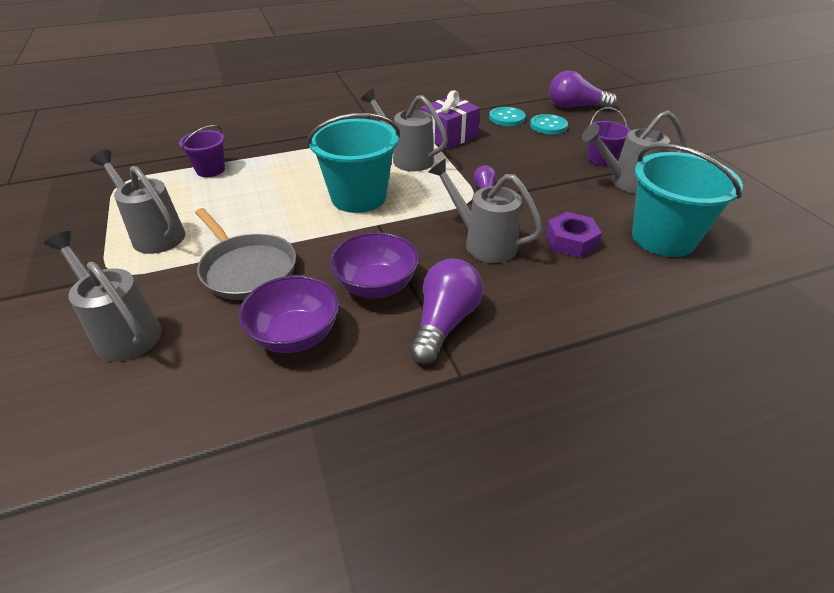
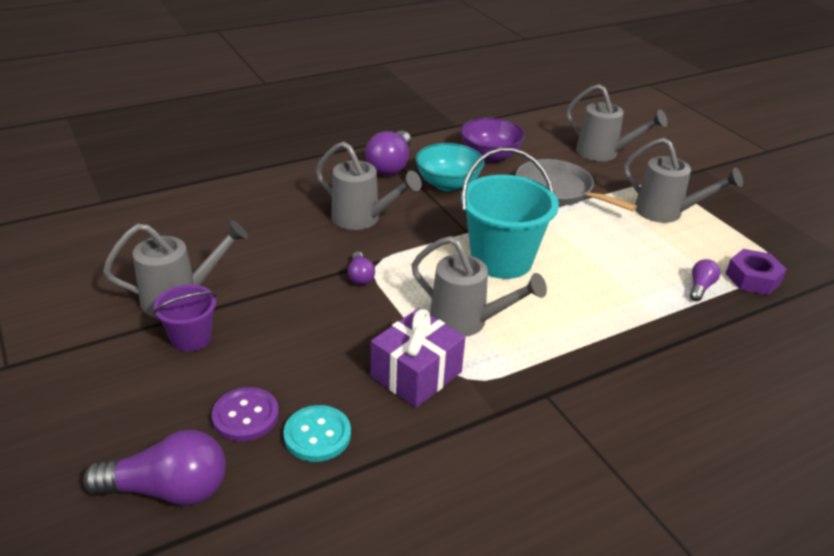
camera: 170 degrees right, 5 degrees down
purple bucket [179,125,225,177] -> purple light bulb [690,259,720,301]
purple bowl [330,232,419,298] -> turquoise bowl [415,143,485,191]
turquoise button [530,114,568,135] -> purple button [212,387,279,441]
purple nut [546,212,602,258] -> purple nut moved to [725,249,787,295]
turquoise bucket [632,143,743,257] -> none

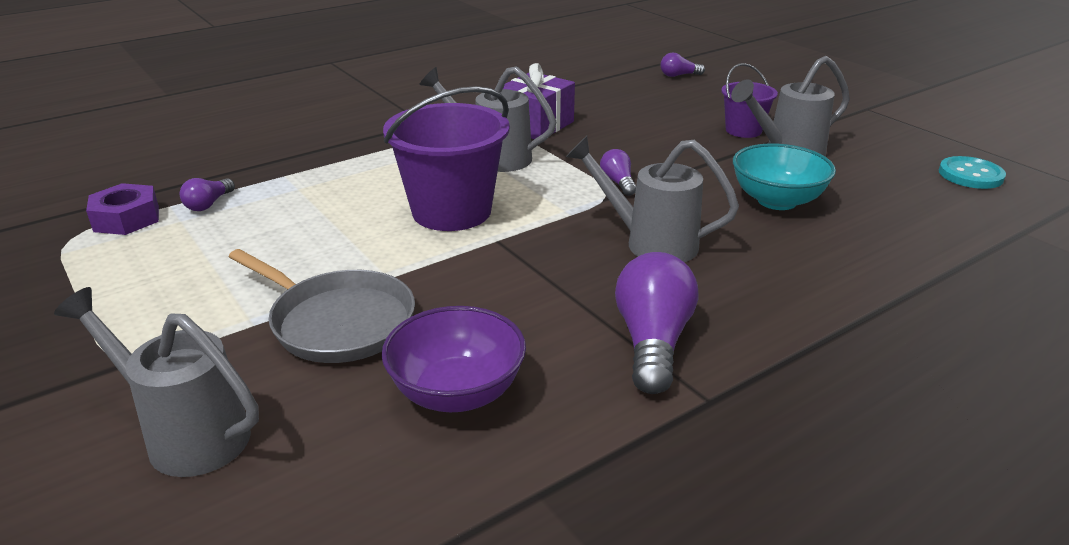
camera: 175 degrees right, 5 degrees down
purple light bulb [83,430,226,506] -> purple light bulb [661,53,705,77], size x0.51
purple button [212,387,279,441] -> none
turquoise button [283,405,351,462] -> turquoise button moved to [939,156,1006,189]
turquoise bowl [415,143,485,191] -> turquoise bowl moved to [733,143,836,210]
turquoise bucket [461,148,559,279] -> purple bucket [383,86,510,231]
grey watering can [623,138,743,223] -> none

